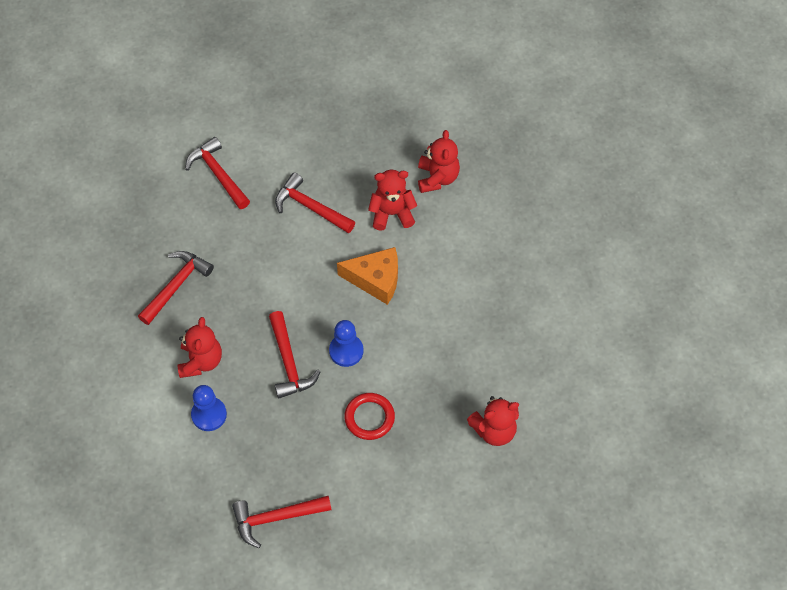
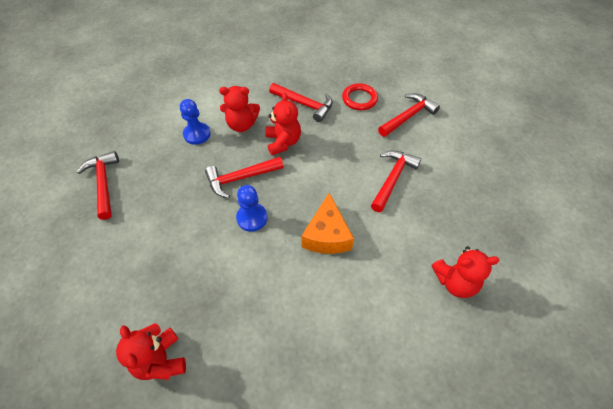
camera: 85 degrees right, 5 degrees down
red ring [344,393,395,440] -> red ring moved to [342,83,378,110]
red teddy bear [368,170,417,231] -> red teddy bear moved to [265,92,301,155]

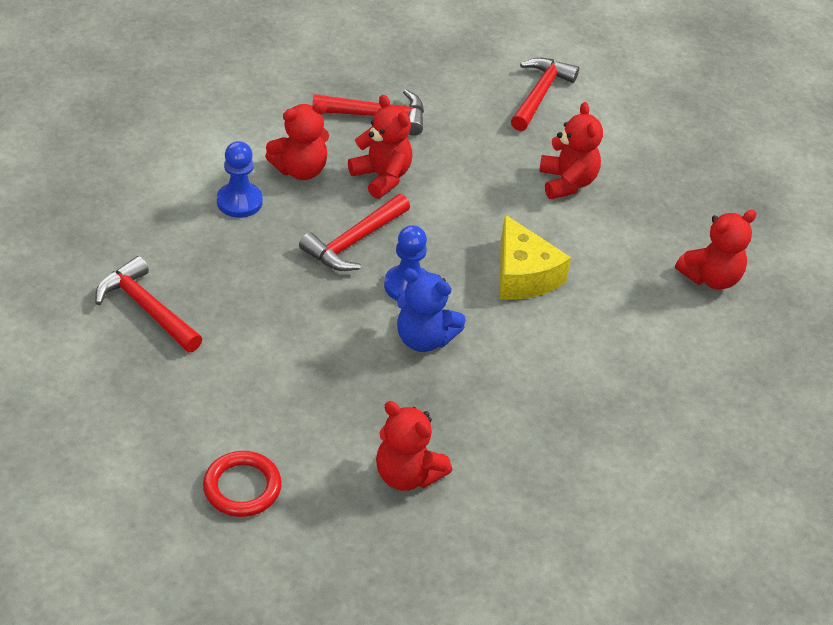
camera: 30 degrees left, 10 degrees down
orange cheese [301,193,354,254] -> yellow cheese [499,215,571,300]
red ring [342,83,378,110] -> red ring moved to [203,451,282,517]
red hammer [371,150,421,212] -> red teddy bear [539,102,603,199]
none -> blue teddy bear [397,268,466,352]

